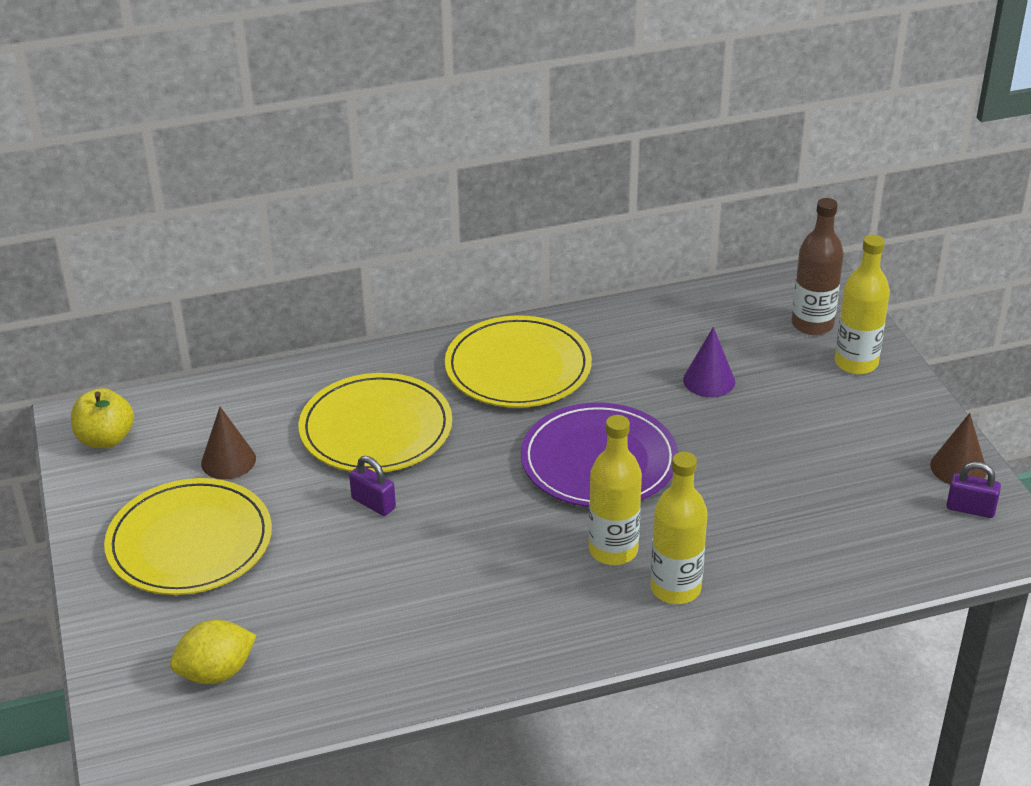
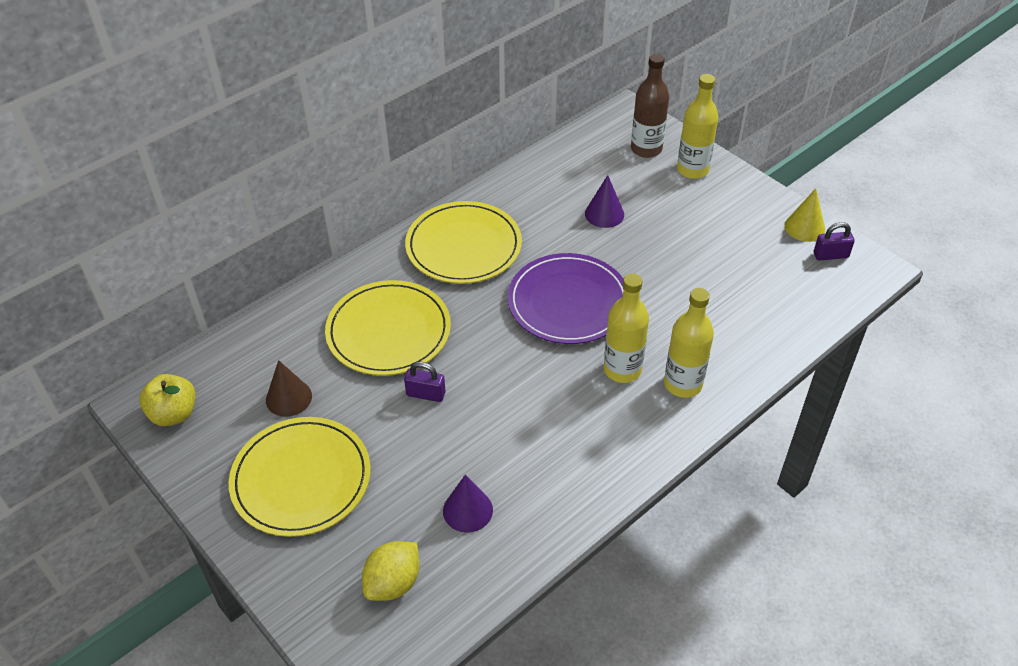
camera: 25 degrees left, 10 degrees up
brown cone [930,413,987,485] -> yellow cone [785,188,825,242]
none -> purple cone [443,474,493,533]

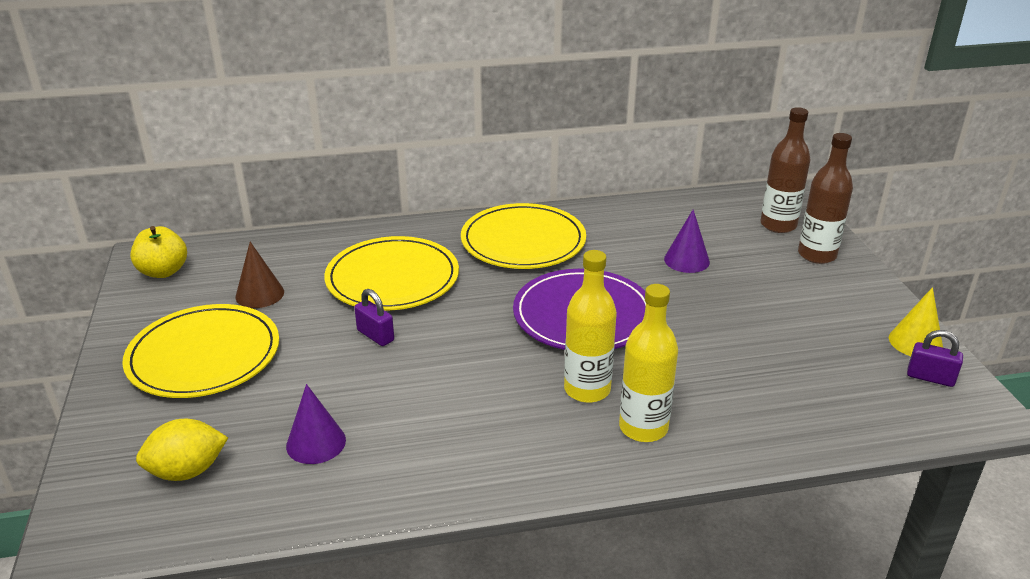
camera: 30 degrees right, 15 degrees down
yellow bottle [677,74,719,179] -> brown bottle [798,133,853,264]

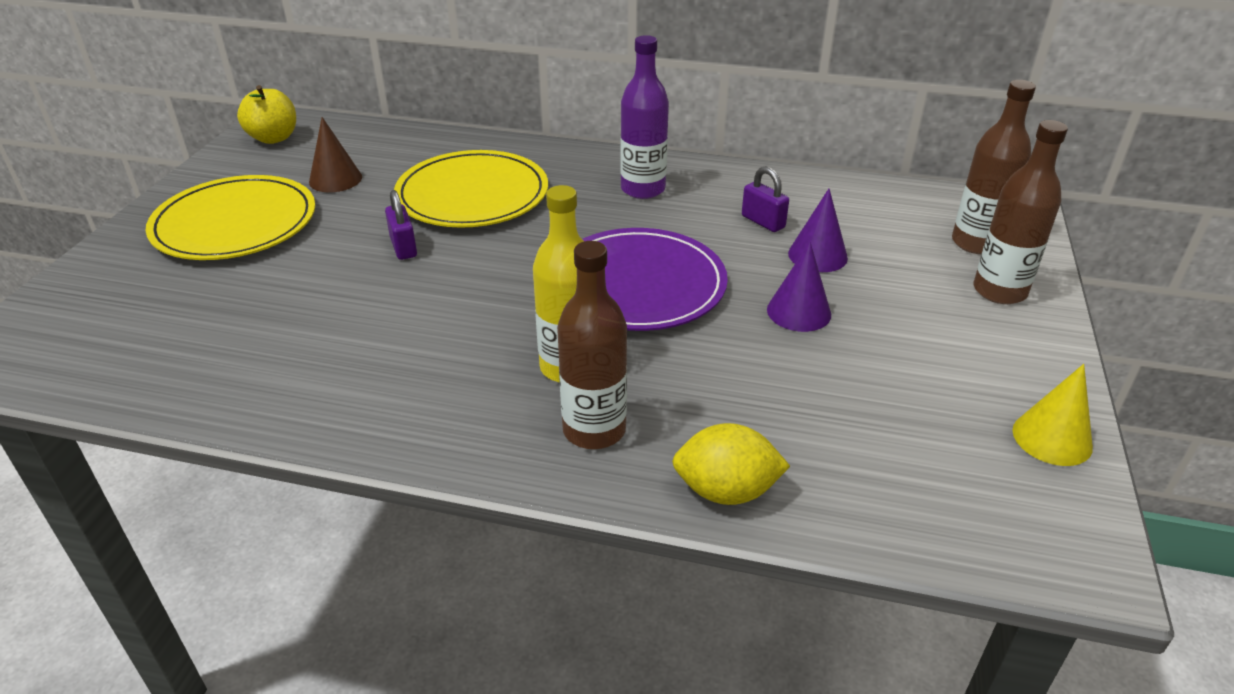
camera: 25 degrees right, 5 degrees up
yellow lemon [136,419,228,481] -> yellow lemon moved to [672,423,790,505]
purple cone [286,384,346,464] -> purple cone moved to [767,242,831,332]
yellow plate [461,203,586,269] -> purple bottle [620,35,669,199]
yellow bottle [619,284,678,442] -> brown bottle [557,241,627,449]
purple padlock [907,330,963,387] -> purple padlock moved to [742,166,789,232]

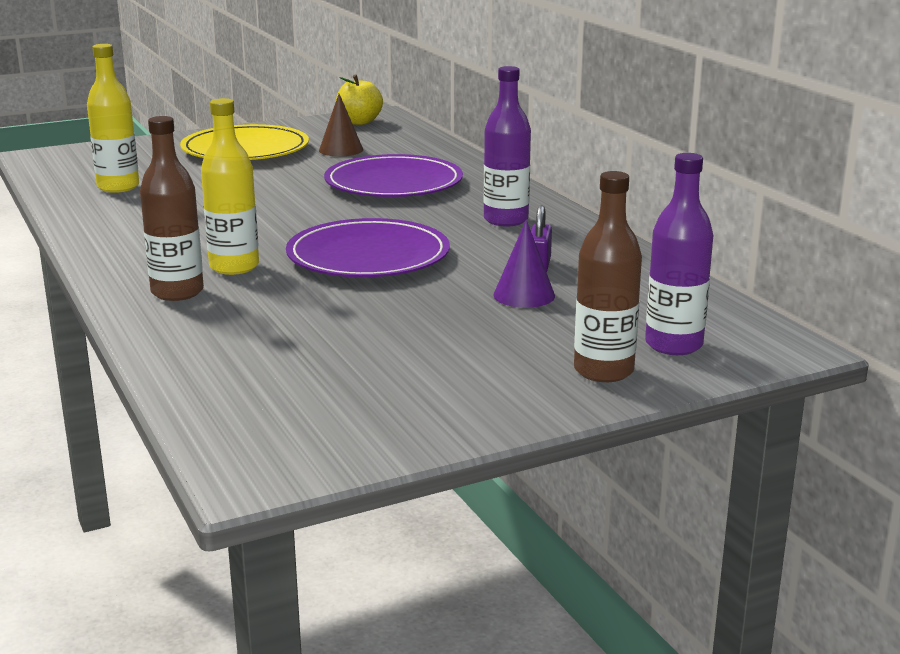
camera: 50 degrees right, 15 degrees down
purple padlock [385,190,417,260] -> none
yellow plate [394,150,548,228] -> purple plate [324,154,463,197]
yellow lemon [672,423,790,505] -> none
purple cone [767,242,831,332] -> none
brown bottle [952,80,1036,254] -> purple bottle [645,153,713,355]
yellow cone [1012,364,1093,466] -> none
none -> yellow bottle [87,44,139,193]

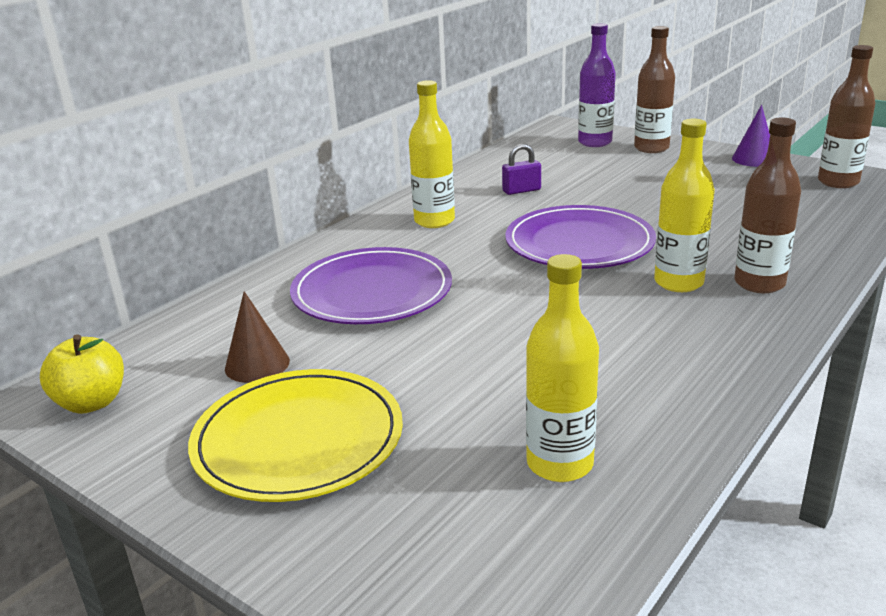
camera: 115 degrees left, 5 degrees up
purple bottle [483,66,531,226] -> yellow bottle [409,80,455,228]
purple cone [493,220,555,308] -> purple cone moved to [732,105,770,167]
none -> brown bottle [818,45,875,188]

